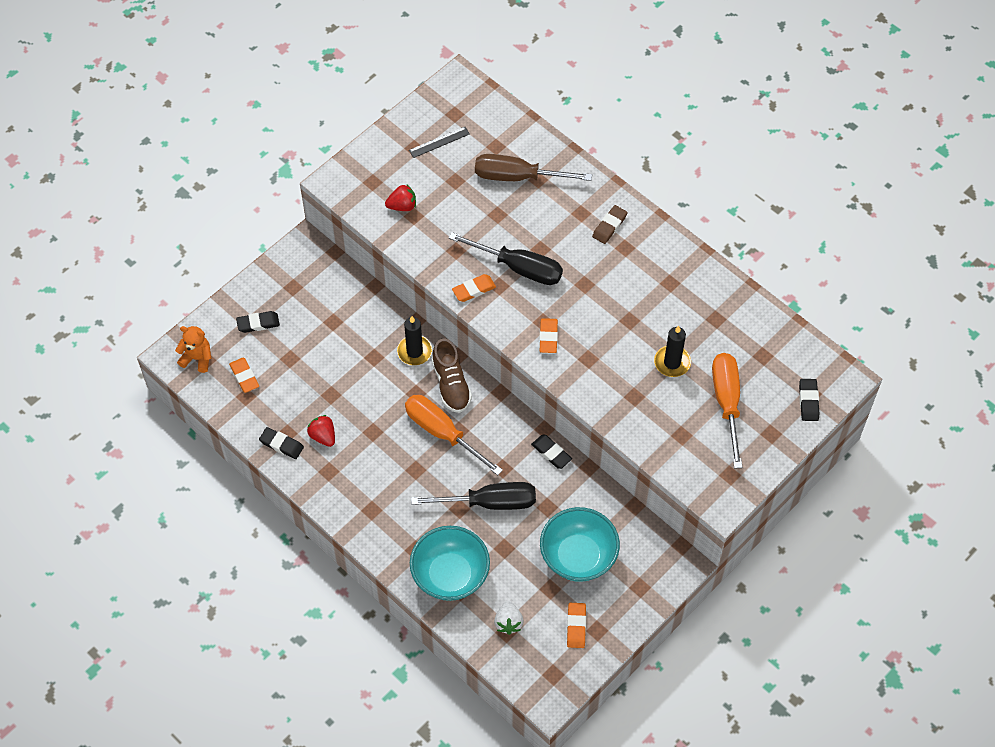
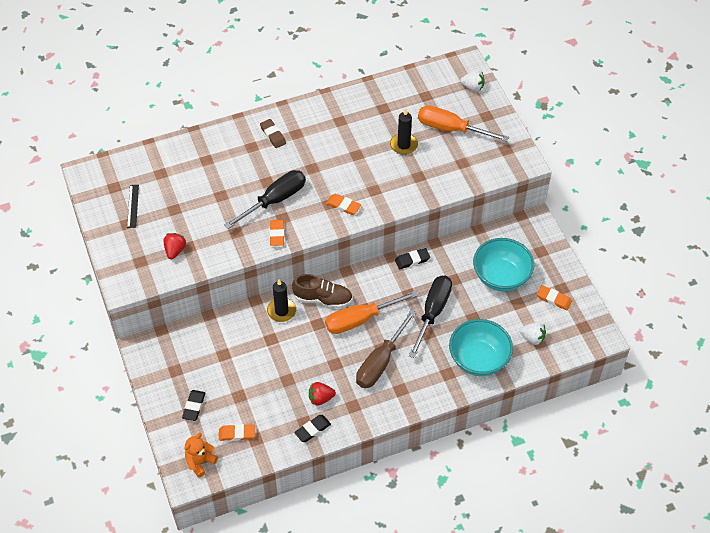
camera: 65 degrees left, 5 degrees down
brown screwdriver [475,154,592,181] -> brown screwdriver moved to [356,310,417,388]
black eraser [799,379,820,421] -> white strawberry [460,71,485,91]

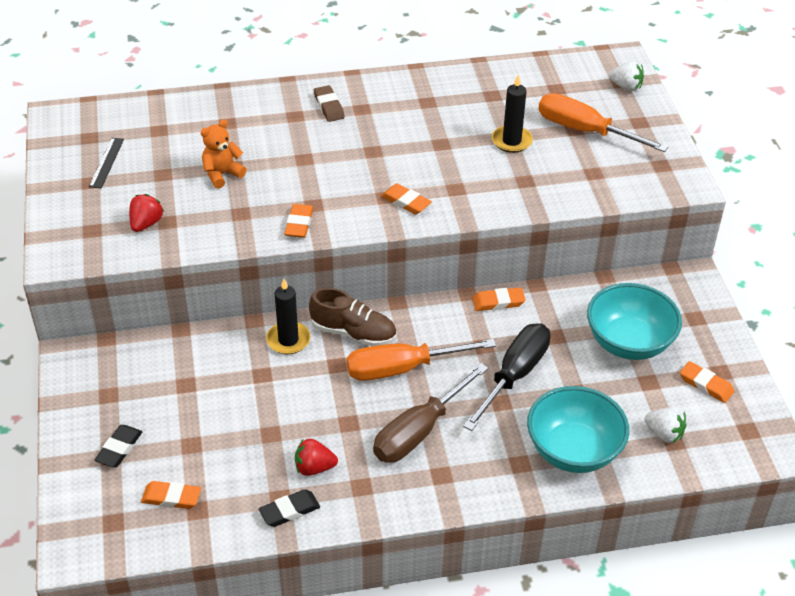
camera: 10 degrees right, 10 degrees down
orange teddy bear [184,433,218,478] -> orange teddy bear moved to [200,119,246,188]
black screwdriver [224,170,306,229] -> none
black eraser [395,248,430,269] -> orange eraser [472,287,526,311]

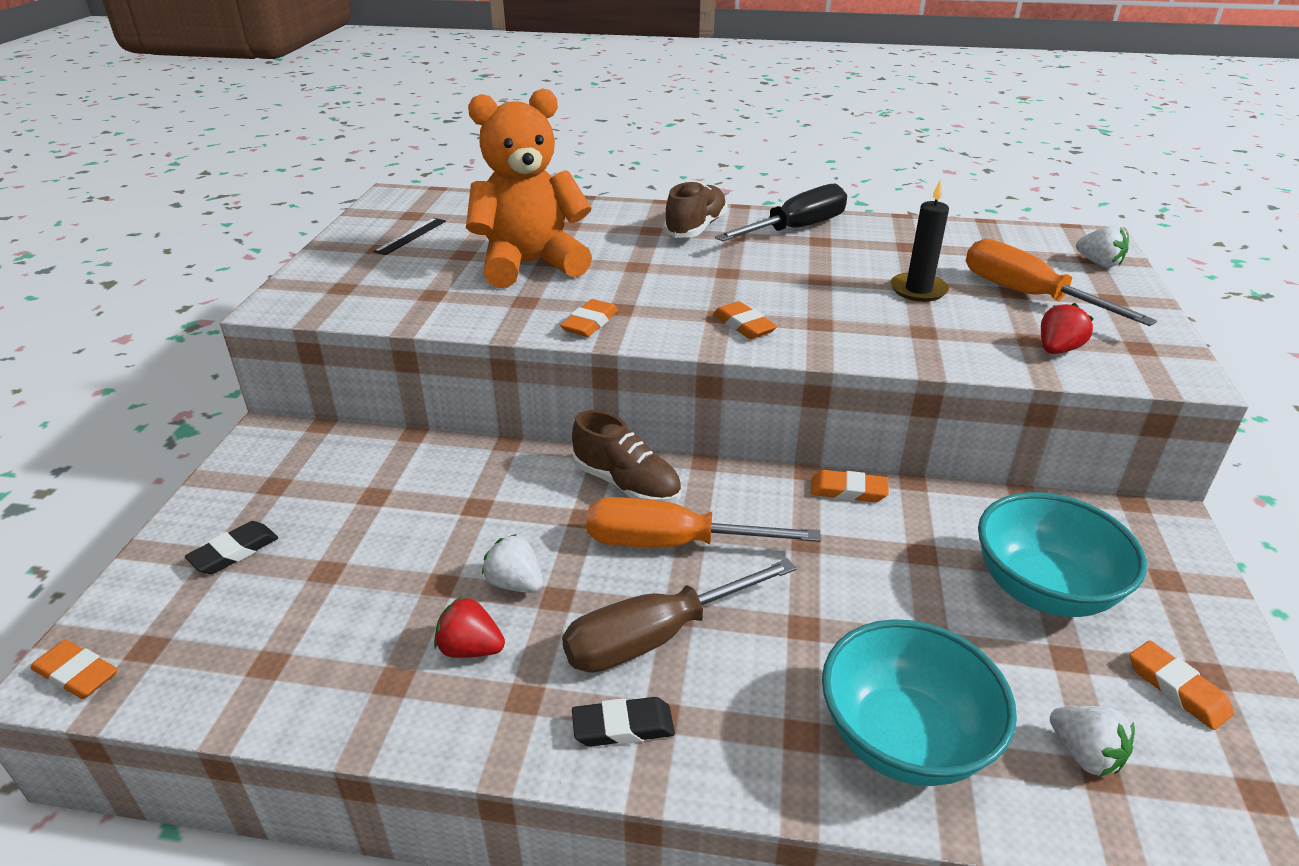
camera: 20 degrees right, 10 degrees down
red strawberry [129,194,164,232] -> red strawberry moved to [1041,303,1094,354]
orange eraser [141,481,201,509] -> orange eraser moved to [31,640,118,699]
orange teddy bear [200,119,246,188] -> orange teddy bear [466,88,592,288], size x2.15
black eraser [259,489,320,527] -> black eraser moved to [572,697,675,747]
black candle [266,279,310,354] -> none
brown eraser [314,85,345,122] -> brown shoe [663,181,728,238]
black screwdriver [463,324,551,431] -> black screwdriver moved to [715,184,847,242]
none -> white strawberry [482,534,543,593]

